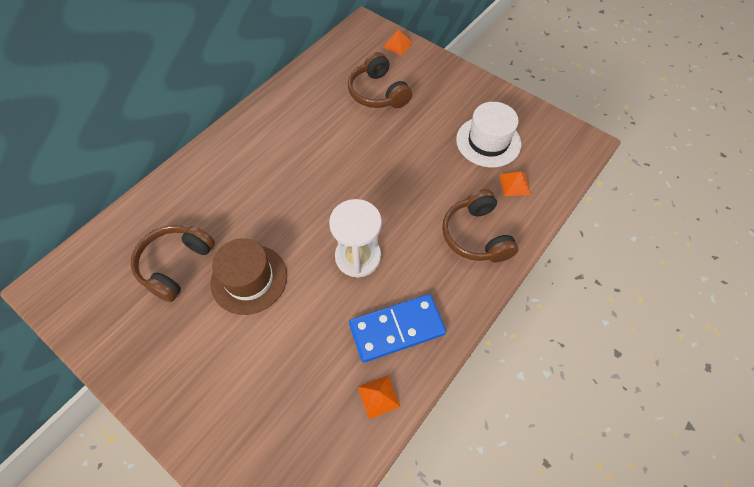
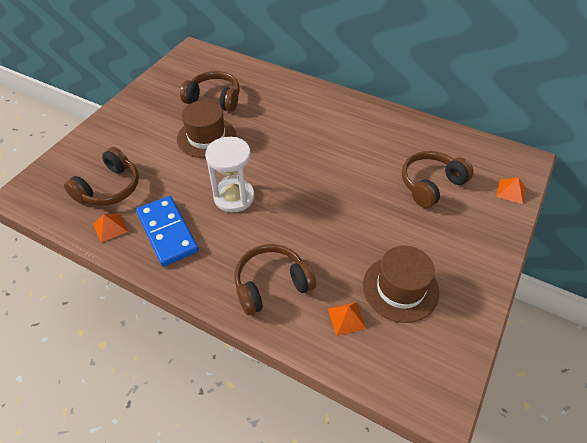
camera: 80 degrees right, 10 degrees down
white hat [456,102,521,167] -> brown hat [363,246,439,323]
none -> brown headphones [64,147,139,206]

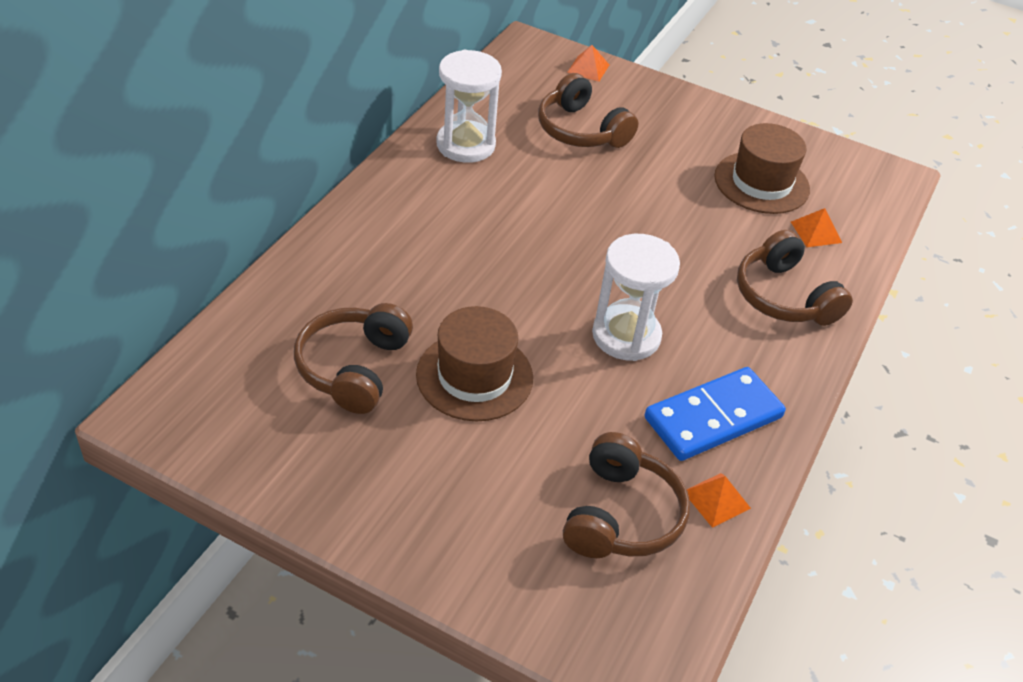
camera: 95 degrees left, 5 degrees down
brown headphones [64,147,139,206] -> brown headphones turned 75 degrees clockwise [563,432,690,558]
none -> white hourglass [436,50,502,163]

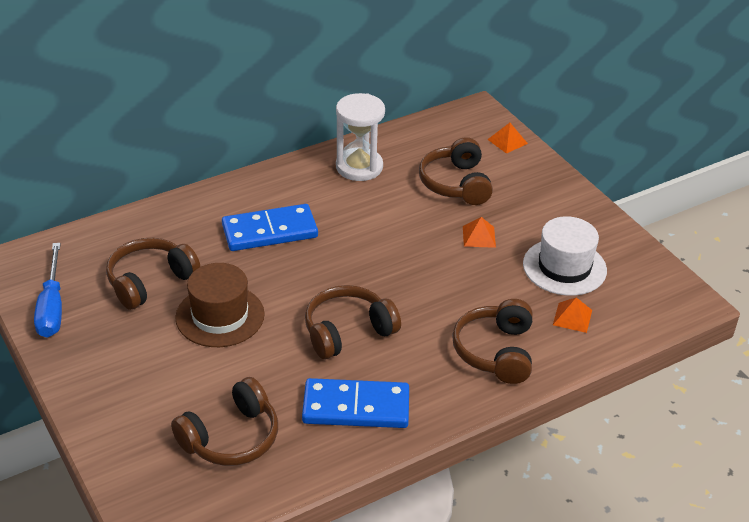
camera: 35 degrees right, 5 degrees down
white hourglass [592,234,680,361] -> brown headphones [305,285,401,359]
orange pyramid [687,473,751,528] -> orange pyramid moved to [463,217,496,248]
brown hat [714,123,810,214] -> white hat [523,216,607,296]
none -> blue screwdriver [34,243,62,338]
none -> blue domino [222,204,318,251]

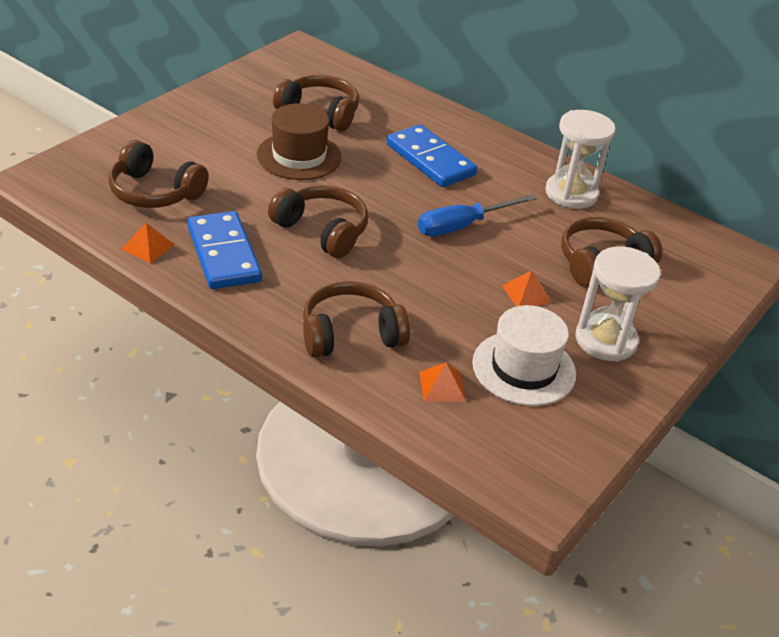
camera: 65 degrees right, 0 degrees up
blue screwdriver [34,243,62,338] -> blue screwdriver moved to [418,194,537,236]
orange pyramid [487,123,528,154] -> orange pyramid moved to [122,223,174,263]
none -> white hourglass [576,247,661,362]

